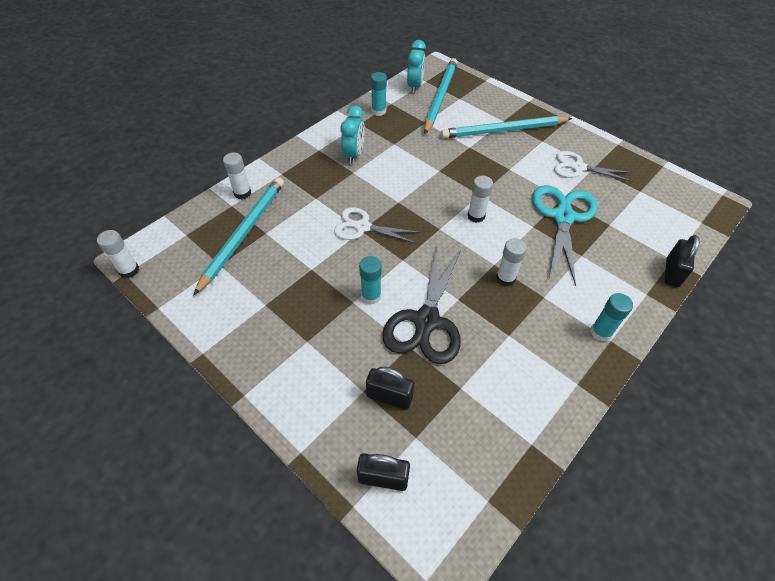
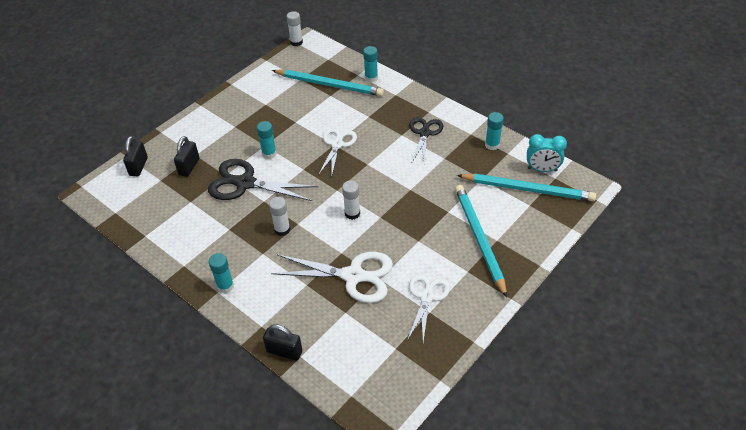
camera: 90 degrees right, 5 degrees down
white glue stick [223,153,251,199] -> turquoise glue stick [363,46,378,82]
turquoise clock [341,105,365,164] -> black scissors [409,117,444,165]
turquoise scissors [532,185,598,286] -> white scissors [271,252,393,303]

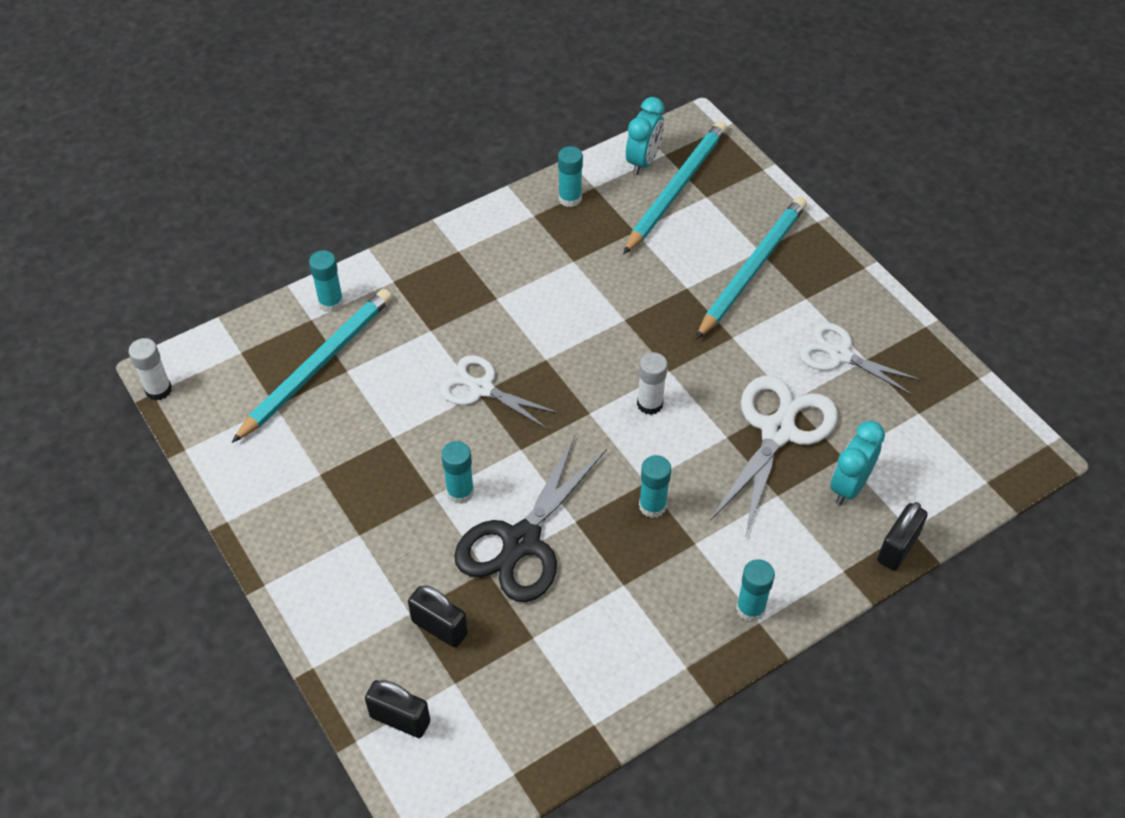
camera: 75 degrees left, 5 degrees up
white glue stick [269,197,290,236] -> turquoise glue stick [639,455,671,518]
black scissors [409,117,444,165] -> none
turquoise pencil [455,185,507,298] -> turquoise pencil turned 120 degrees clockwise [696,197,807,339]
none -> turquoise clock [830,421,885,505]

